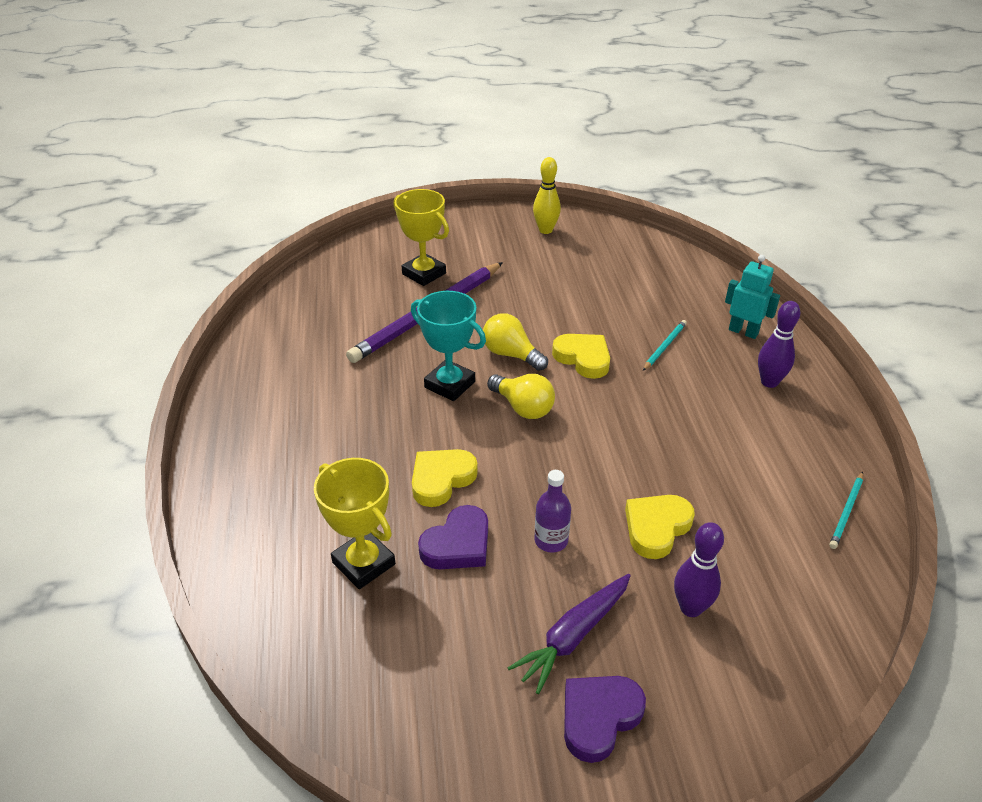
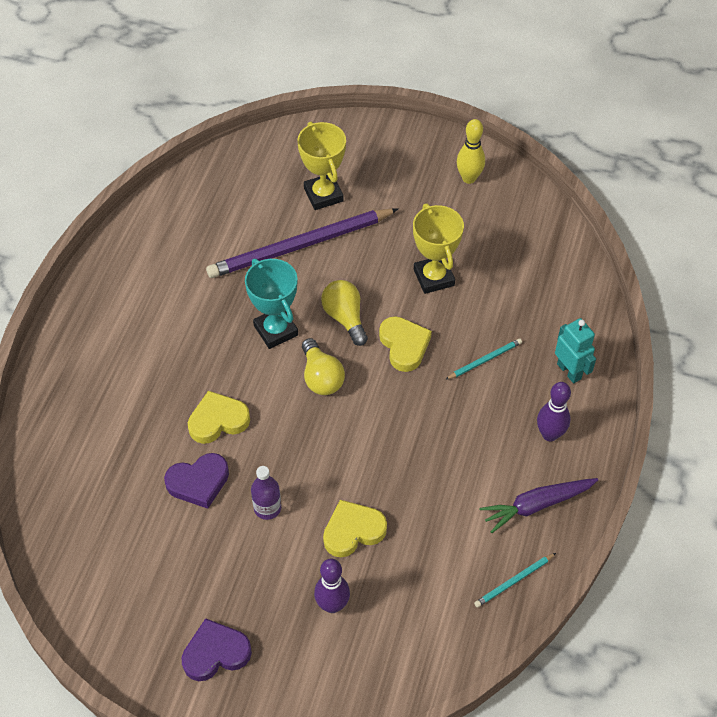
camera: 25 degrees right, 15 degrees up
yellow trophy [314,458,395,589] -> yellow trophy moved to [413,204,464,294]
purple carrot [508,574,631,694] -> purple carrot moved to [479,478,598,533]

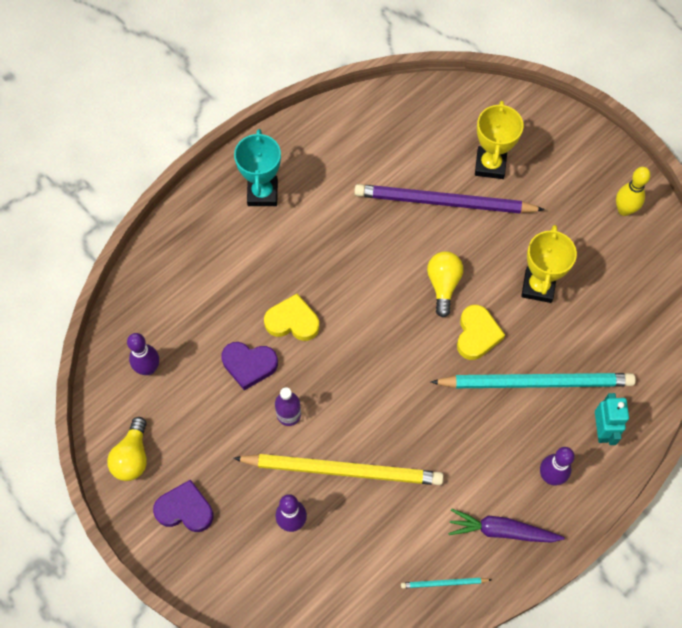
camera: 30 degrees right, 10 degrees up
turquoise trophy [245,259,298,349] -> turquoise trophy moved to [234,129,281,206]
yellow light bulb [302,338,345,395] -> yellow light bulb moved to [107,417,147,481]
yellow heart [323,500,387,557] -> yellow pencil [233,454,444,485]
turquoise pencil [445,338,522,380] -> turquoise pencil [431,373,636,388], size x2.40
none -> purple bowling pin [127,333,159,375]

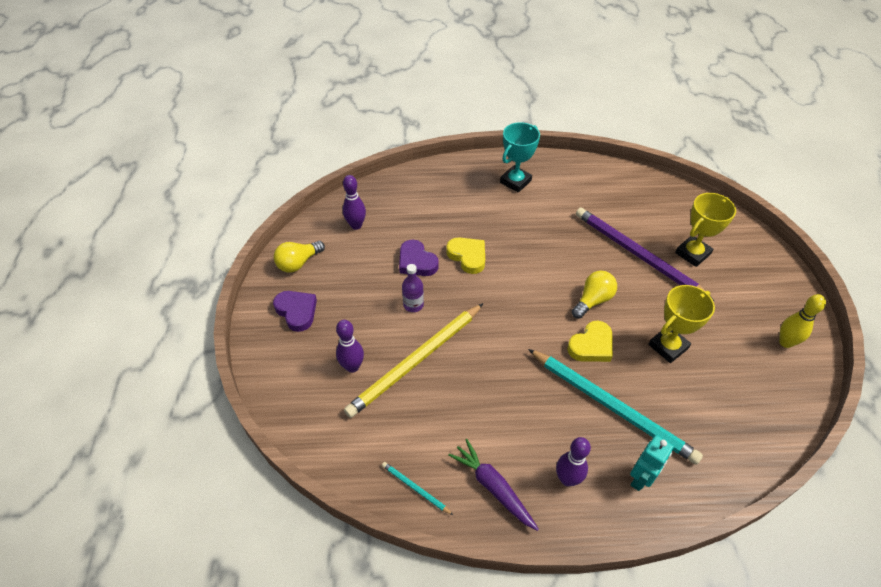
camera: 40 degrees right, 15 degrees down
yellow pencil [233,454,444,485] -> yellow pencil turned 90 degrees clockwise [344,303,483,418]

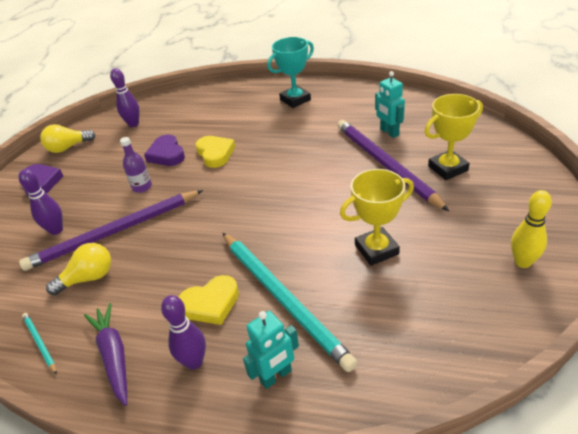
camera: 20 degrees right, 10 degrees down
yellow pencil [344,303,483,418] -> purple pencil [19,190,203,271]
yellow heart [567,321,613,362] -> yellow heart moved to [179,275,239,325]
yellow light bulb [572,271,617,319] -> yellow light bulb moved to [46,243,111,295]
none -> turquoise robot [375,71,405,138]

